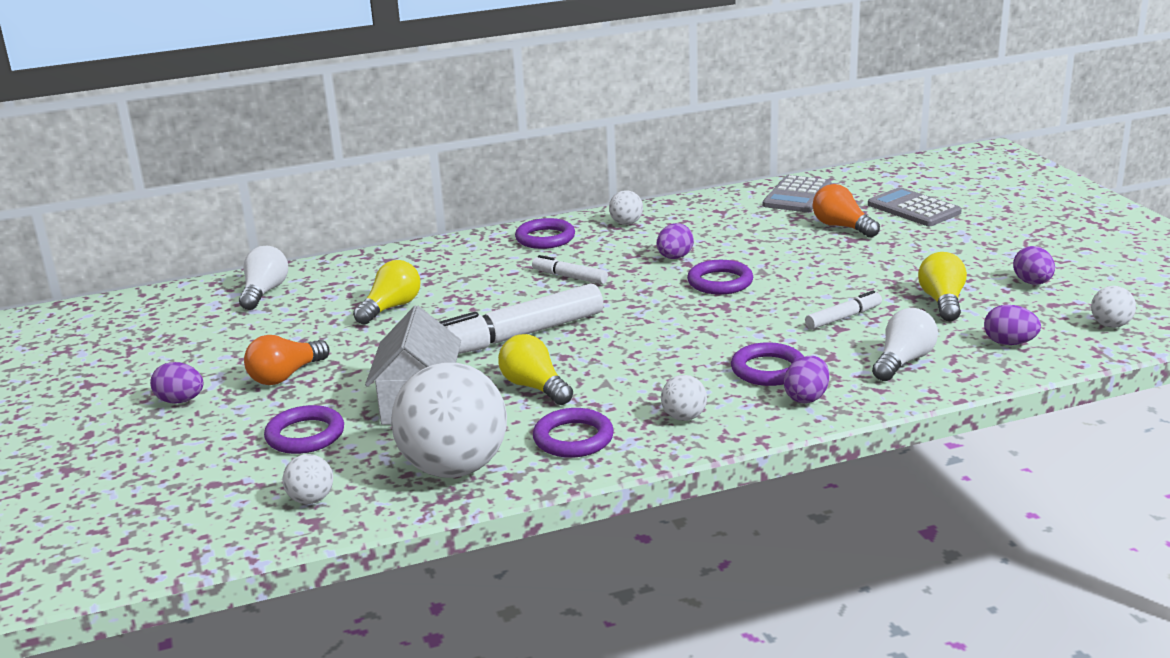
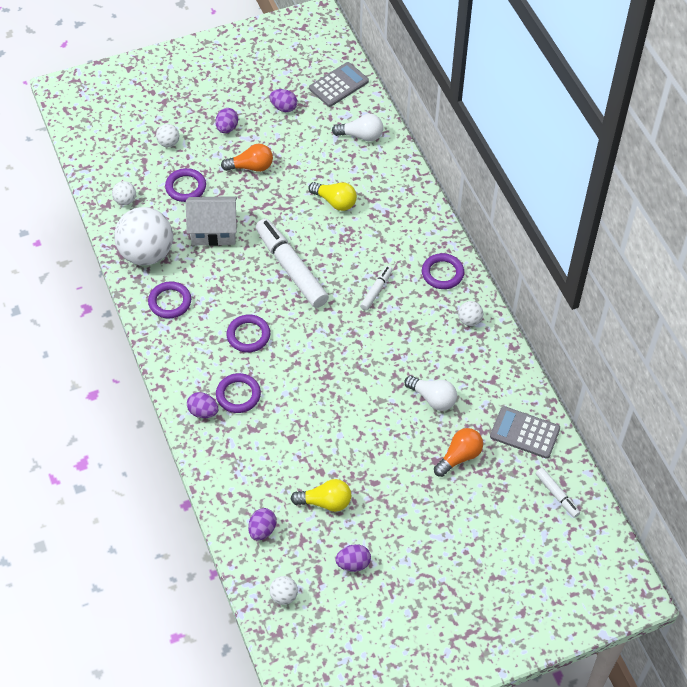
camera: 85 degrees right, 30 degrees up
orange light bulb [244,335,330,385] -> orange light bulb turned 135 degrees clockwise [221,144,273,172]
yellow light bulb [498,334,573,405] -> none
purple egg [657,223,694,259] -> purple egg moved to [269,89,297,112]
white ball [661,375,707,421] -> white ball moved to [156,124,179,147]
purple ring [687,260,753,295] -> purple ring moved to [227,314,270,352]
white marker [805,291,882,329] -> white marker moved to [536,468,580,518]
grey calculator [868,187,962,226] -> grey calculator moved to [309,62,369,107]
white light bulb [872,308,938,381] -> white light bulb moved to [404,376,457,411]

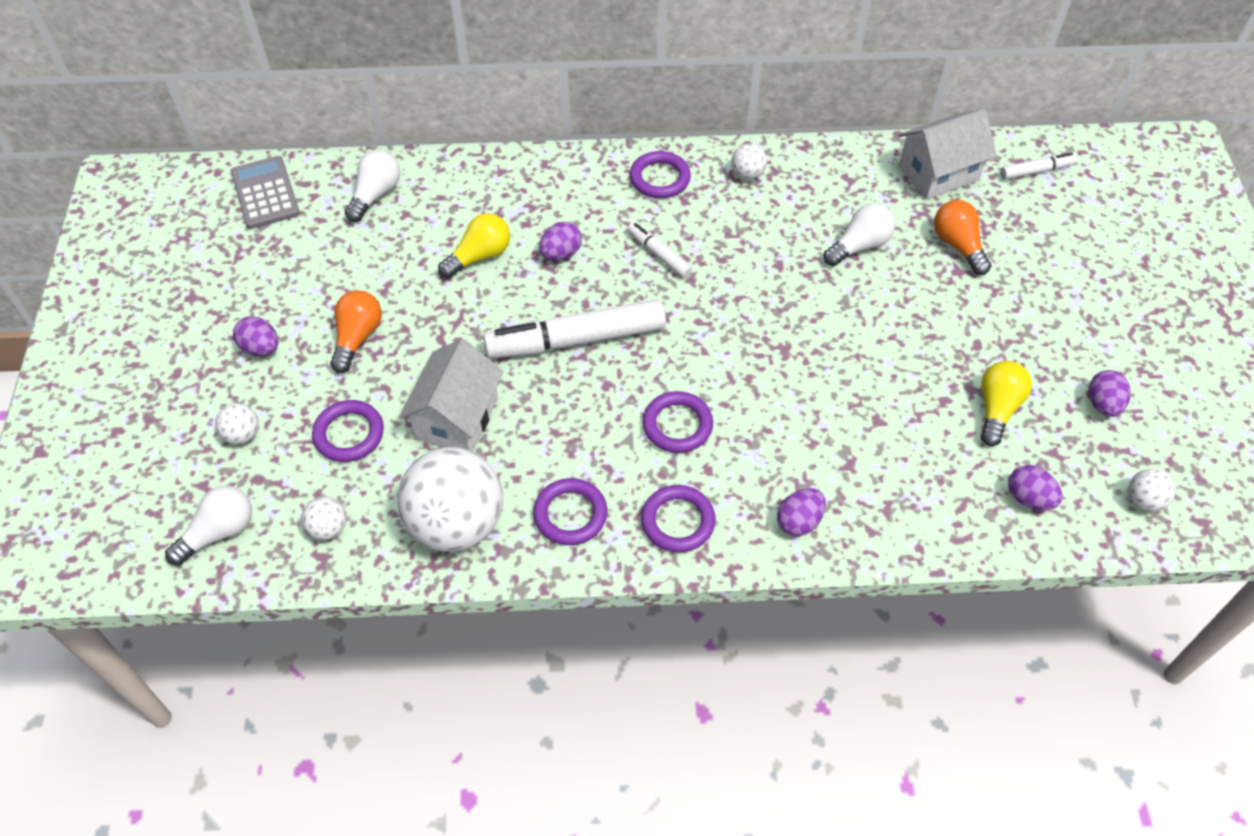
camera: 70 degrees left, 0 degrees up
purple ring [216,373,261,413] -> purple ring moved to [641,485,716,553]
purple egg [269,89,297,112] -> purple egg moved to [539,222,582,260]
grey calculator [490,406,560,459] -> white house [899,109,997,200]
none -> white light bulb [165,486,252,566]

